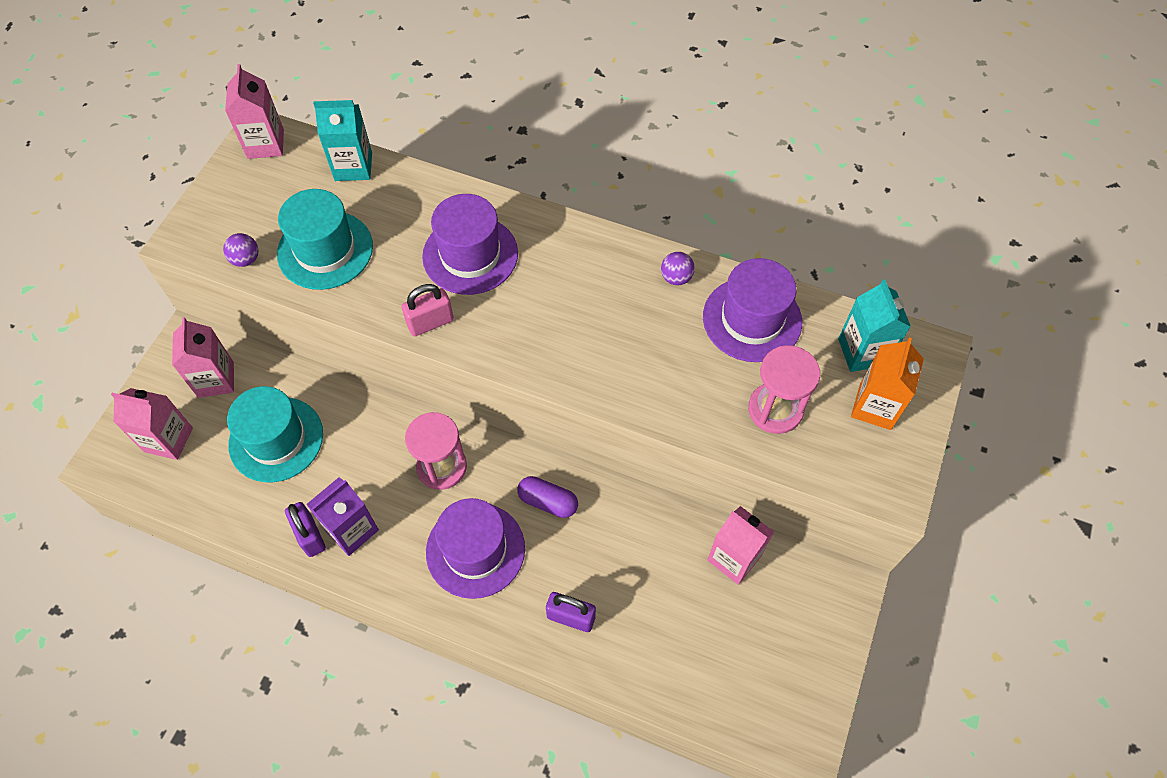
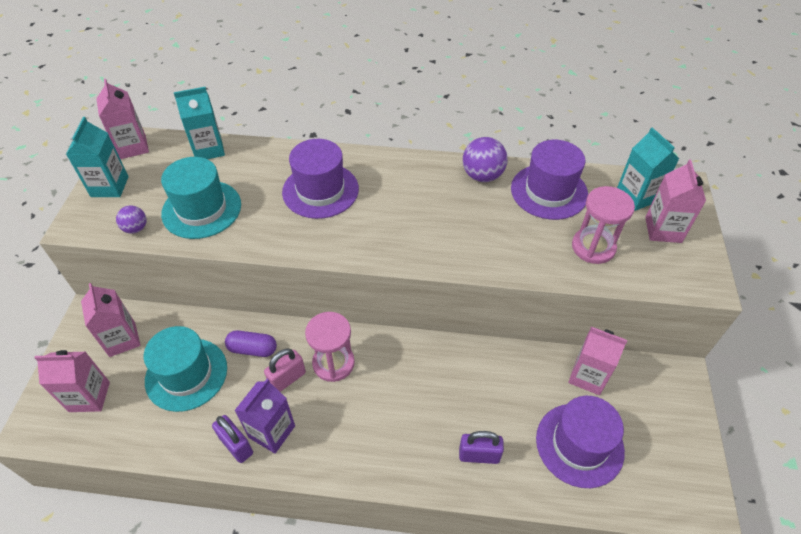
camera: 15 degrees left, 10 degrees down
pink padlock [401,284,454,336] -> pink padlock moved to [264,348,306,392]
purple hat [426,498,525,599] -> purple hat moved to [536,396,625,488]
purple capsule [517,476,578,518] -> purple capsule moved to [225,330,277,357]
purple ball [661,252,695,285] -> purple ball [463,137,508,182], size x1.70
orange carton [851,337,924,430] -> pink carton [645,160,706,243]
none -> turquoise carton [66,117,129,197]

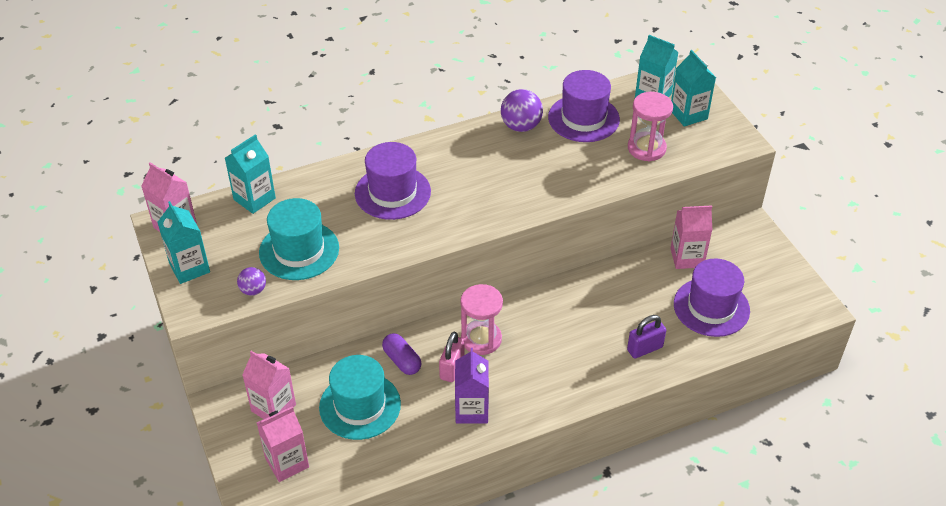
camera: 30 degrees left, 5 degrees down
purple padlock [212,415,253,463] -> none
purple capsule [225,330,277,357] -> purple capsule turned 75 degrees clockwise [382,333,421,375]
pink carton [645,160,706,243] -> turquoise carton [671,50,716,127]

